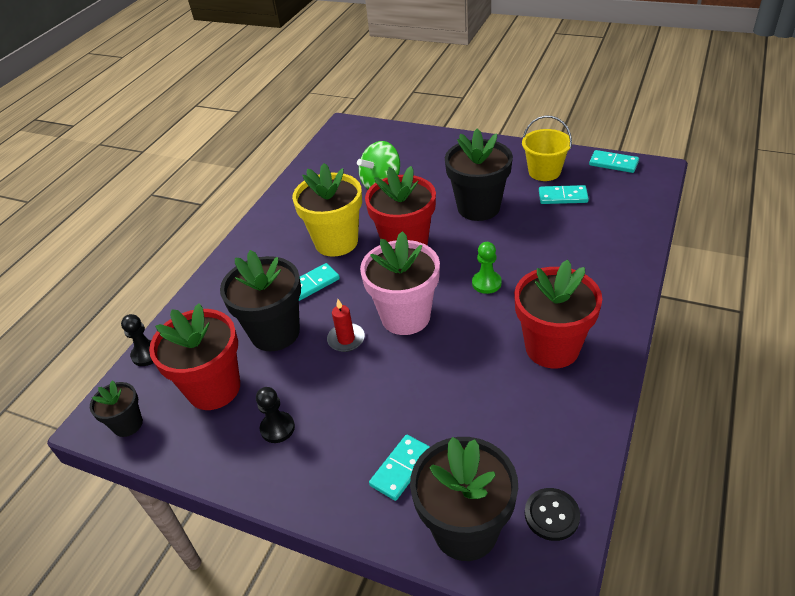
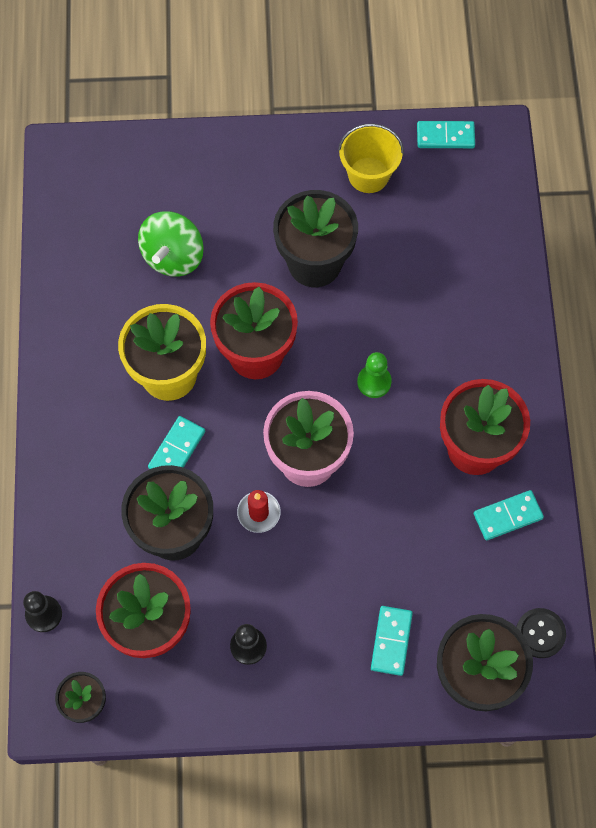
camera: 30 degrees left, 25 degrees up
turquoise domino [539,185,589,204] -> turquoise domino moved to [474,490,544,540]

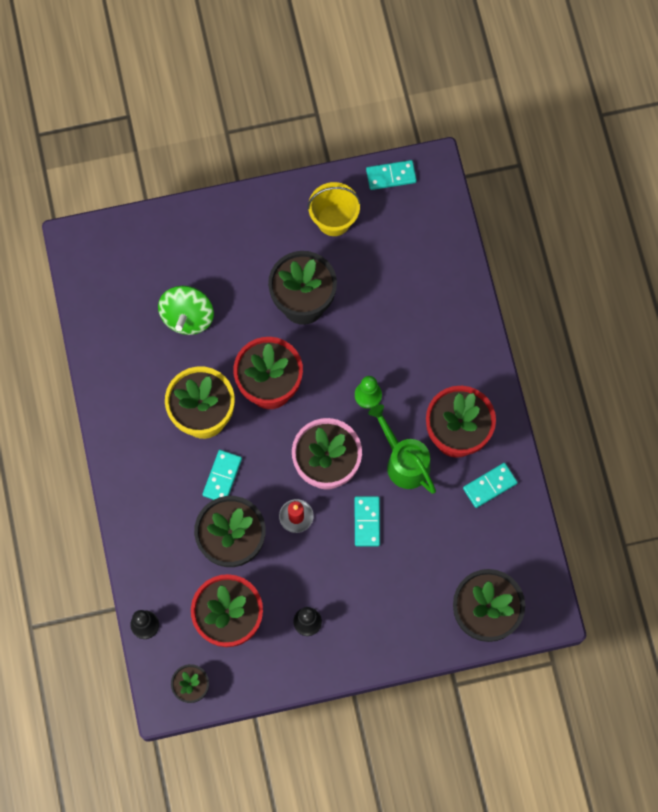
camera: 10 degrees left, 5 degrees up
turquoise domino [371,606,413,676] -> turquoise domino moved to [355,496,380,546]
black button [516,608,566,658] -> none
none -> green watering can [368,404,436,494]

